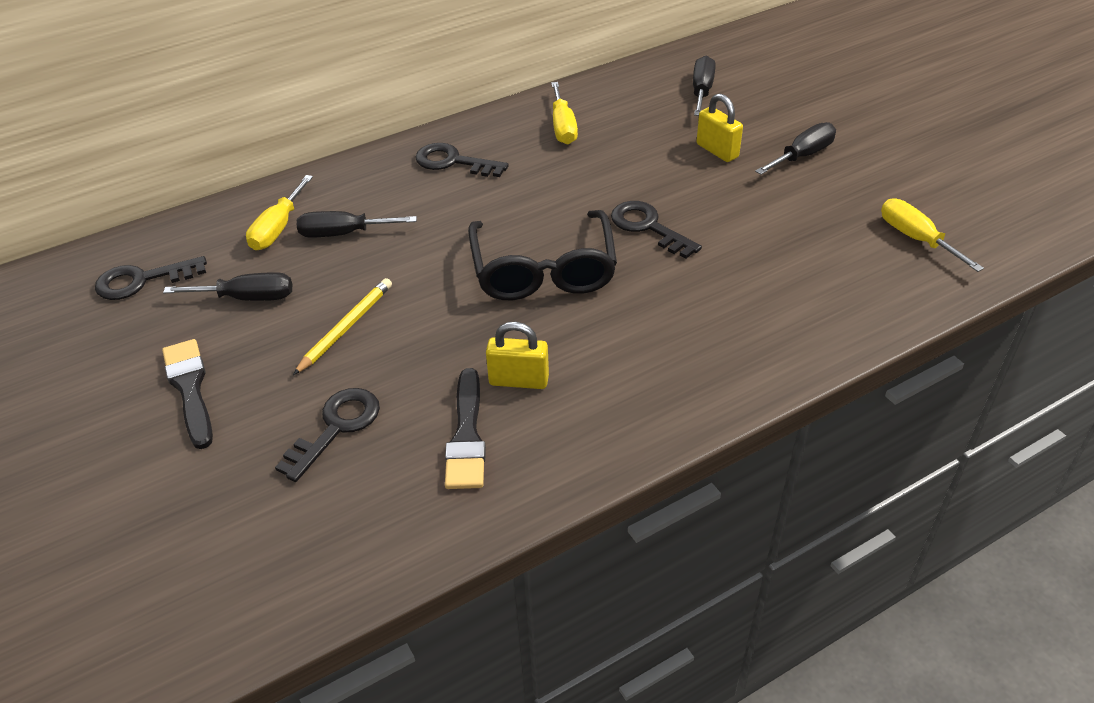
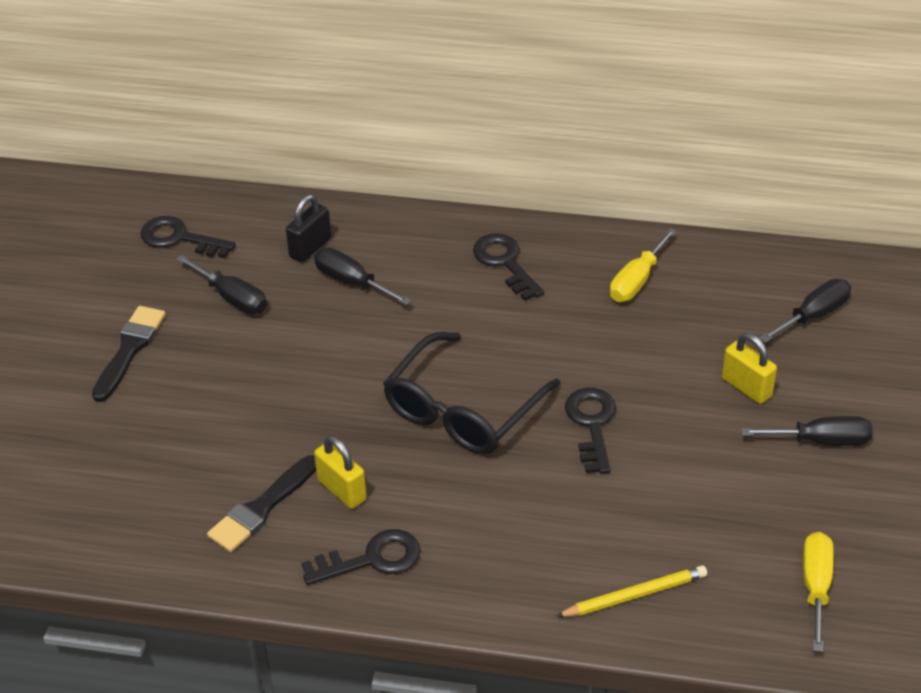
camera: 40 degrees right, 0 degrees up
yellow screwdriver [246,175,313,250] -> black padlock [286,194,331,263]
black key [275,388,380,482] -> black key moved to [302,529,421,585]
yellow pencil [293,278,392,375] -> yellow pencil moved to [556,565,707,617]
yellow padlock [697,93,743,162] -> yellow padlock turned 45 degrees counterclockwise [722,333,777,404]

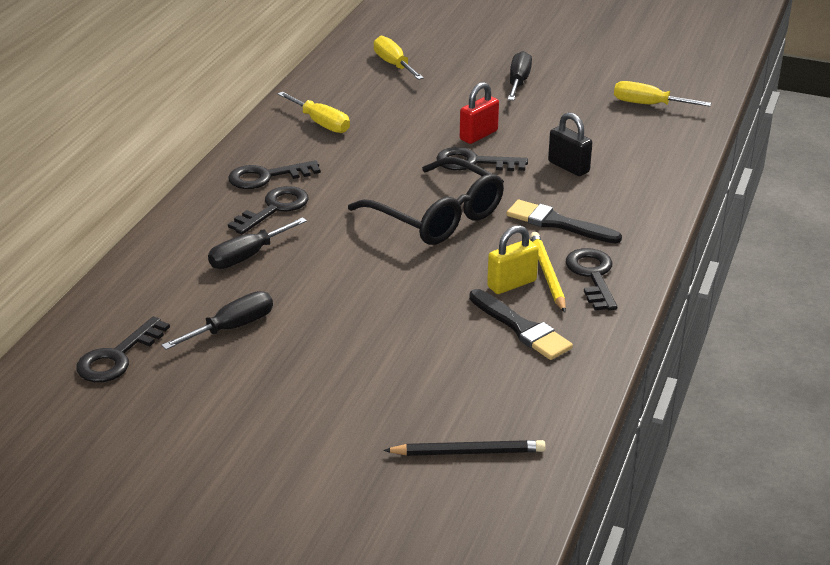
camera: 80 degrees left, 10 degrees down
black brush [92,306,166,402] -> black brush moved to [506,200,622,244]
black padlock [286,194,331,263] -> black padlock moved to [548,112,592,176]
yellow pencil [556,565,707,617] -> yellow pencil moved to [530,232,566,313]
yellow padlock [722,333,777,404] -> none
black screwdriver [760,279,851,343] -> yellow screwdriver [374,36,424,80]
none -> black key [228,186,309,234]
none -> black pencil [383,440,546,456]
none -> red padlock [460,82,499,144]

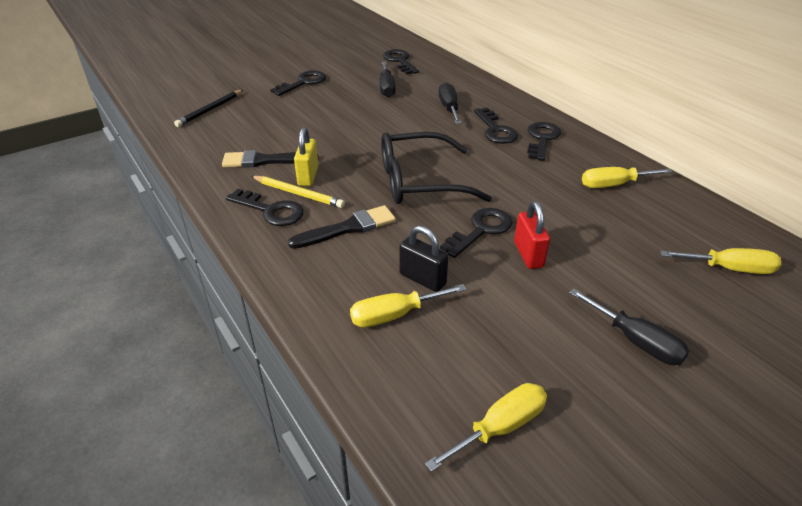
camera: 125 degrees right, 5 degrees up
black padlock [548,112,592,176] -> black padlock turned 45 degrees clockwise [399,225,449,292]
none -> black key [270,70,326,96]
none -> yellow screwdriver [350,284,467,328]

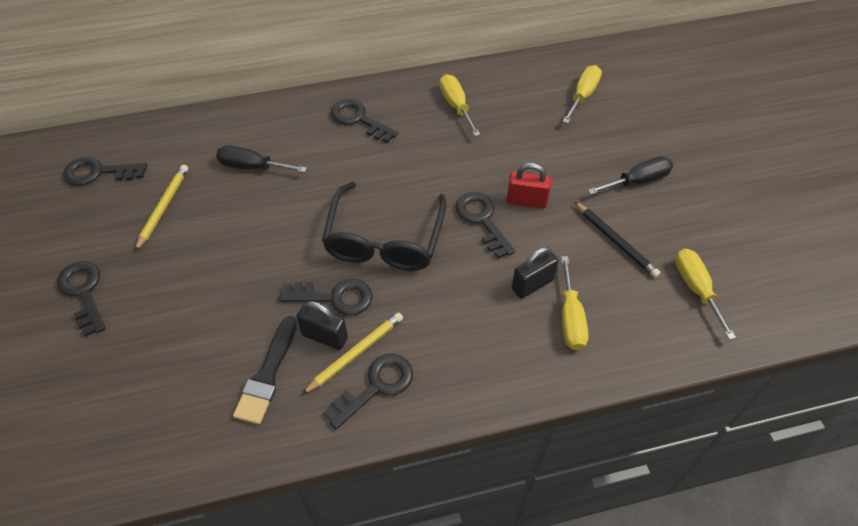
camera: 70 degrees left, 15 degrees up
black pencil [174,90,243,127] -> black pencil moved to [575,202,660,278]
black brush [288,205,396,249] -> none
yellow padlock [294,127,318,186] -> black padlock [296,301,348,350]
black screwdriver [380,61,396,97] -> yellow pencil [135,165,188,251]
black key [474,108,518,144] -> black key moved to [279,279,373,315]
yellow screwdriver [582,167,673,188] -> yellow screwdriver turned 150 degrees clockwise [440,74,481,136]

